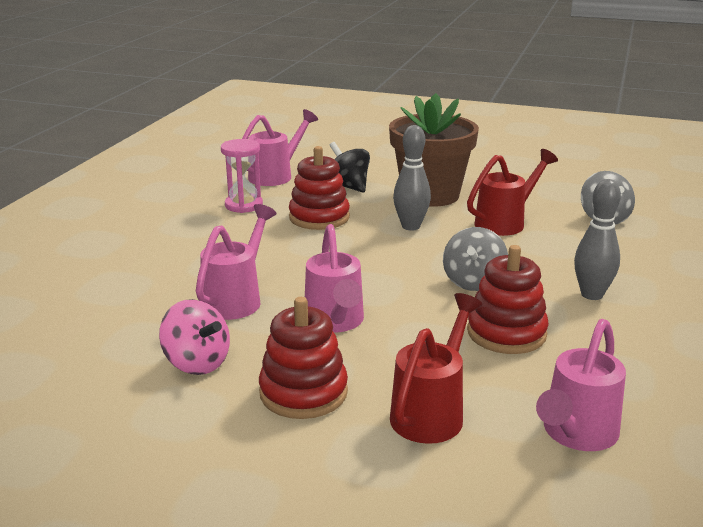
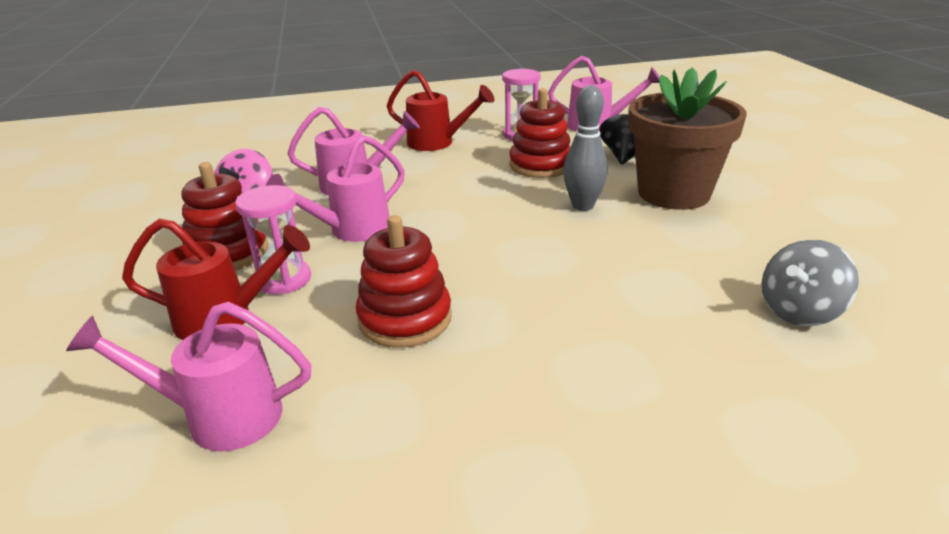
camera: 60 degrees right, 5 degrees up
grey spinning top [443,227,508,291] -> none
red watering can [467,149,558,236] -> red watering can moved to [387,70,495,151]
grey bowling pin [574,179,621,300] -> none
none -> pink hourglass [235,185,311,294]

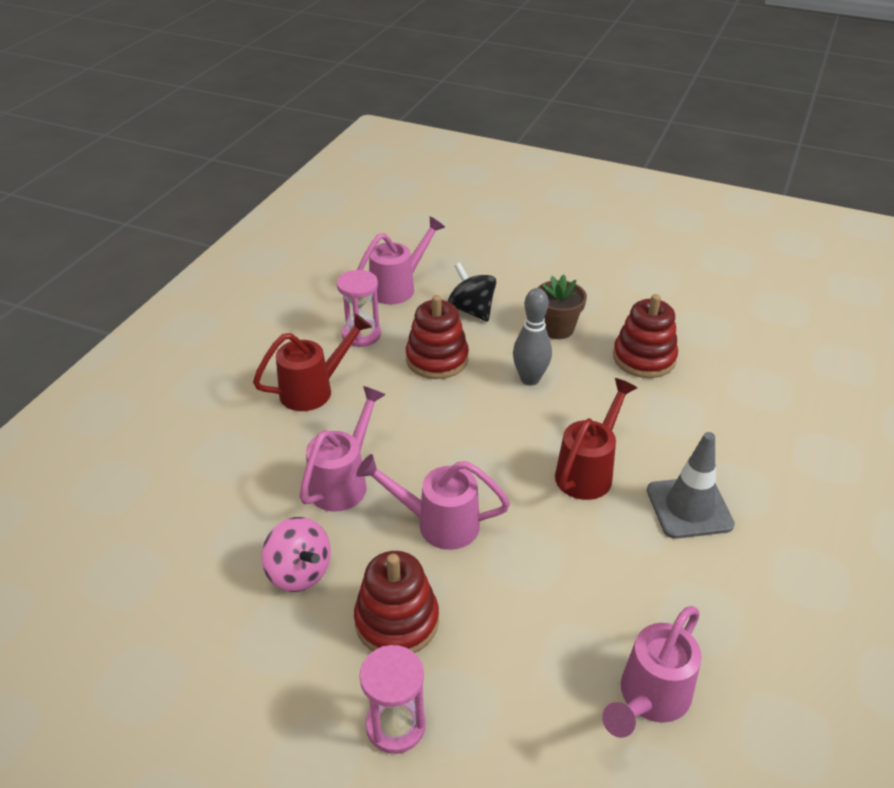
camera: 55 degrees left, 10 degrees up
red watering can [122,218,310,340] -> red watering can moved to [555,378,637,500]
pink hourglass [235,185,311,294] -> pink hourglass moved to [359,645,426,754]
pink watering can [266,135,405,242] -> pink watering can turned 105 degrees clockwise [356,454,510,550]
red stacking toy [356,215,452,348] -> red stacking toy moved to [613,294,678,378]
brown flower pot [628,67,746,210] -> brown flower pot [538,274,587,339], size x0.55
grey spinning top [762,239,859,326] -> none
none -> grey traffic cone [647,432,735,539]

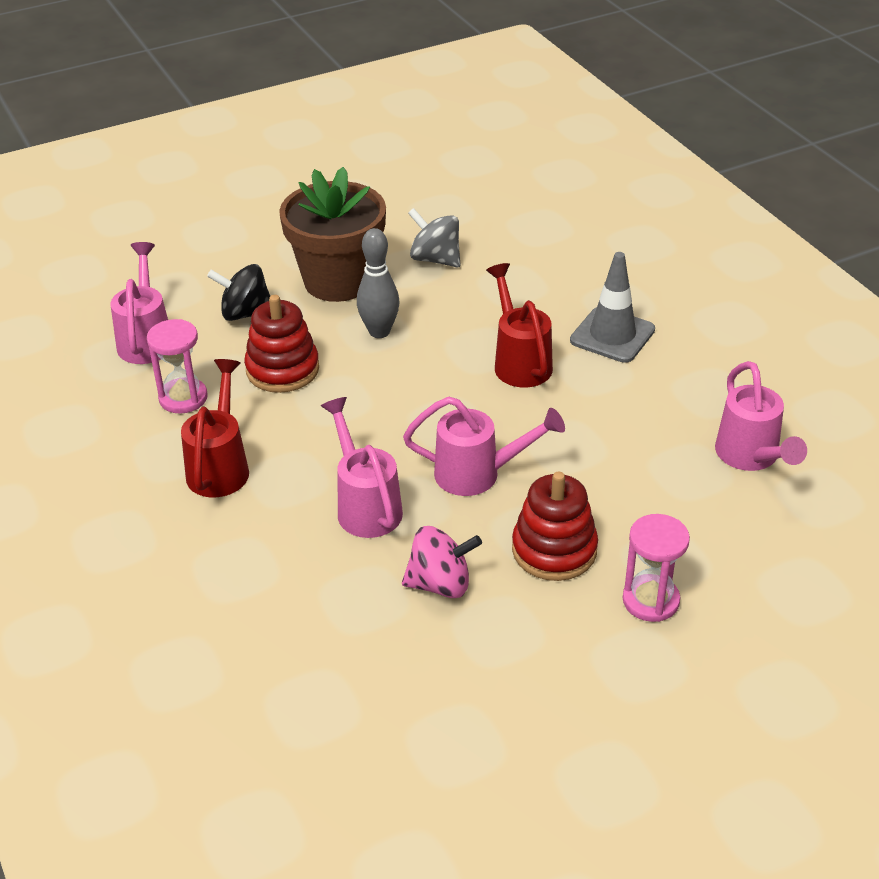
camera: 50 degrees left, 0 degrees up
pink watering can [356,454,510,550] -> pink watering can turned 135 degrees counterclockwise [403,397,565,496]
brown flower pot [538,274,587,339] -> brown flower pot [279,167,386,302], size x1.81
red stacking toy [613,294,678,378] -> grey spinning top [408,208,460,268]

